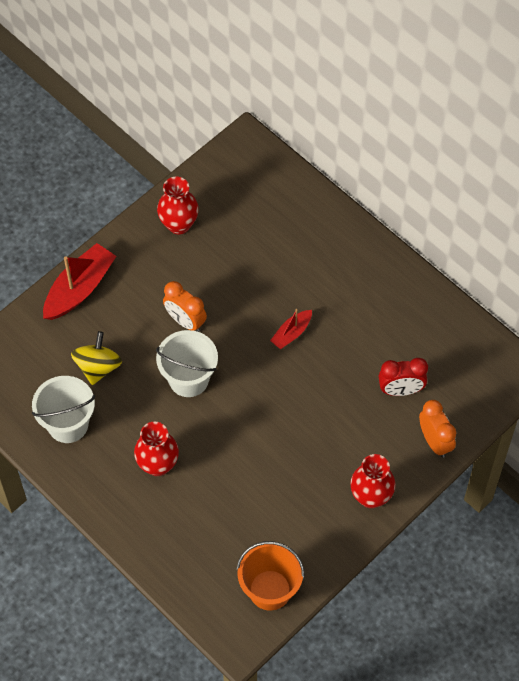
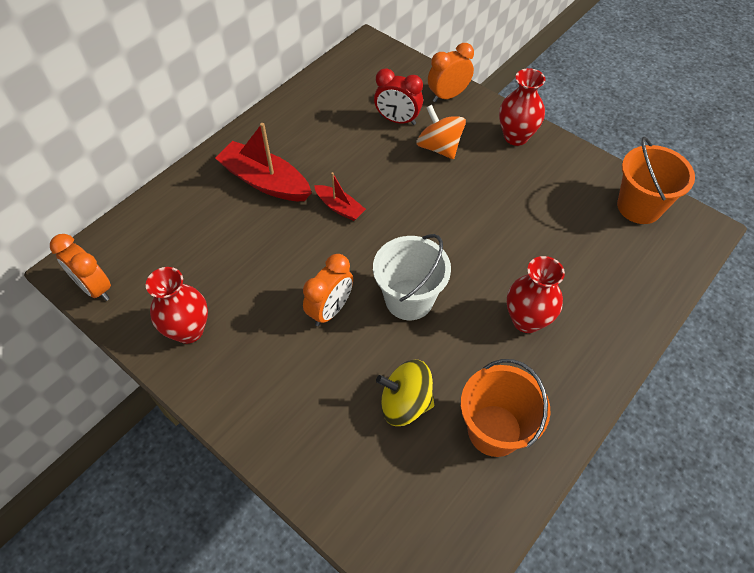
camera: 95 degrees left, 5 degrees down
white bucket [32,376,95,443] -> orange bucket [461,359,550,457]
red boat [43,243,116,320] -> red boat moved to [215,123,312,201]
red clock [379,358,428,396] -> red clock turned 120 degrees clockwise [374,68,423,125]
none -> orange clock [50,234,111,301]
none -> orange spinning top [416,105,466,159]

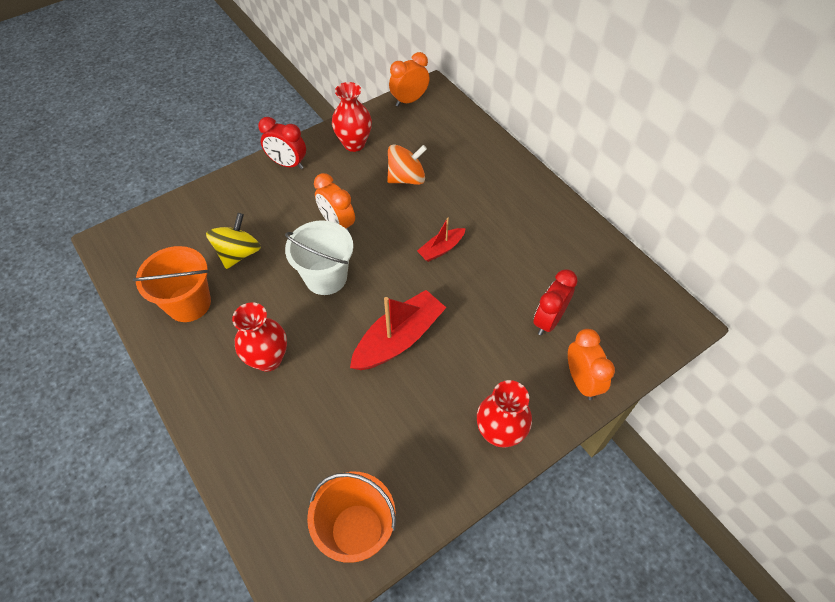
camera: 105 degrees right, 0 degrees up
red boat [215,123,312,201] -> red boat moved to [350,290,446,370]
orange spinning top [416,105,466,159] -> orange spinning top moved to [387,145,427,185]
none -> red clock [258,117,306,169]

